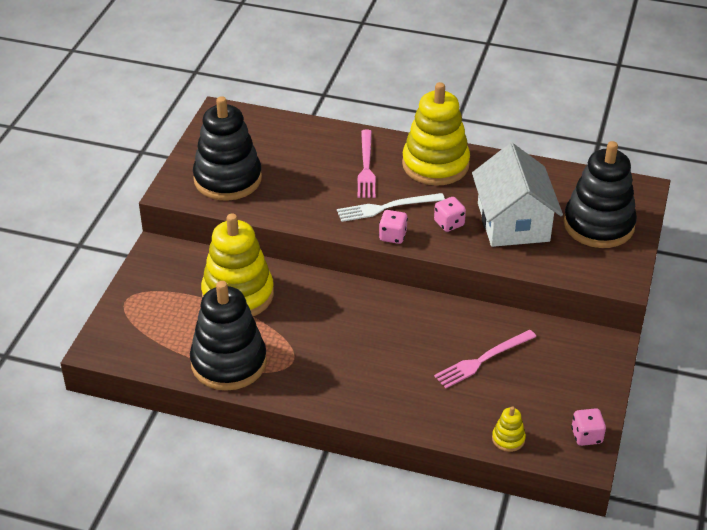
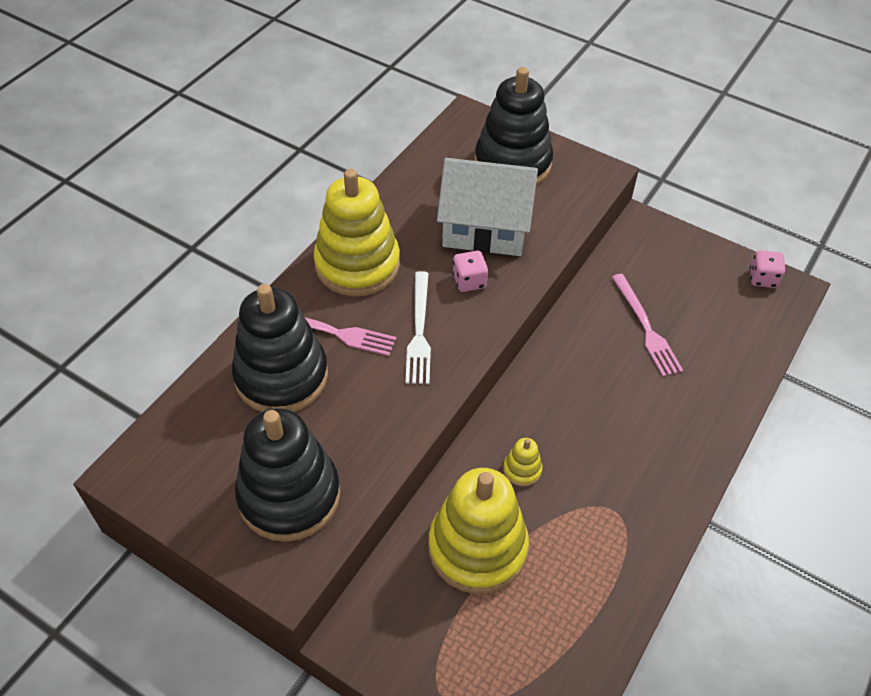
camera: 75 degrees left, 10 degrees up
black stacking toy [190,281,267,391] -> black stacking toy moved to [232,284,328,412]
pink dice [379,210,408,244] -> none
yellow stacking toy [492,406,526,452] -> yellow stacking toy moved to [503,438,543,486]

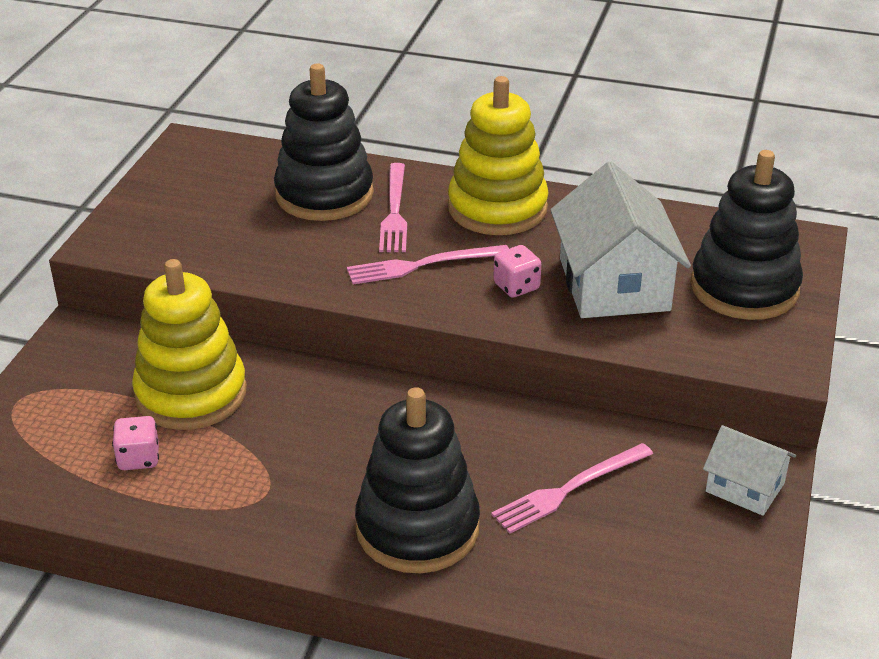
camera: 75 degrees right, 15 degrees down
black stacking toy [235,408,340,542] -> black stacking toy moved to [355,387,480,573]
white fork [405,271,431,384] -> pink fork [347,245,509,284]
yellow stacking toy [503,438,543,486] -> none
pink dice [750,250,786,288] -> pink dice moved to [112,416,159,470]
none -> white house [703,425,796,516]

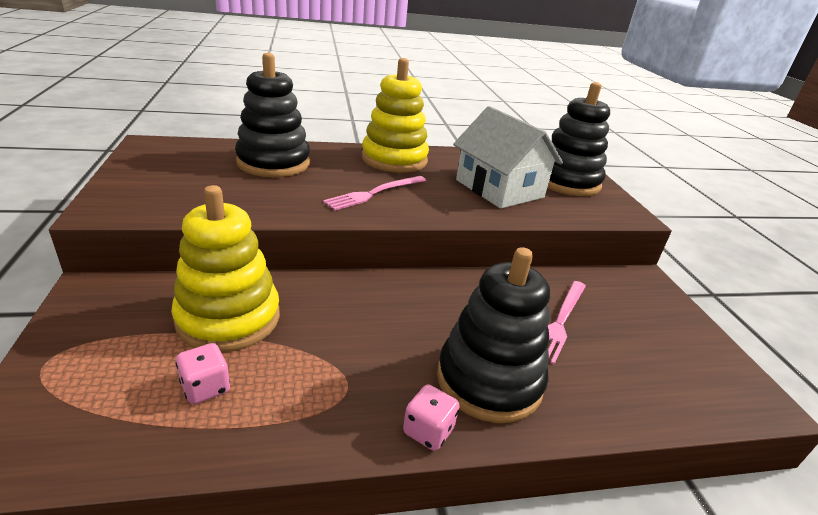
camera: 30 degrees left, 5 degrees down
pink fork [379,163,407,252] -> none
pink dice [493,245,541,297] -> pink dice moved to [403,385,460,451]
white house [703,425,796,516] -> none

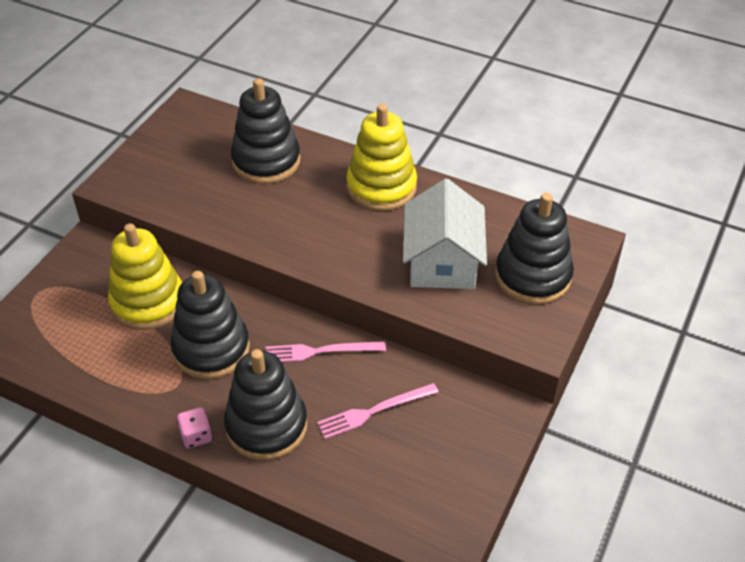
camera: 40 degrees right, 15 degrees up
pink dice [176,343,230,404] -> none
pink fork [323,176,426,211] -> pink fork moved to [266,341,386,362]
none -> black stacking toy [171,271,250,379]

